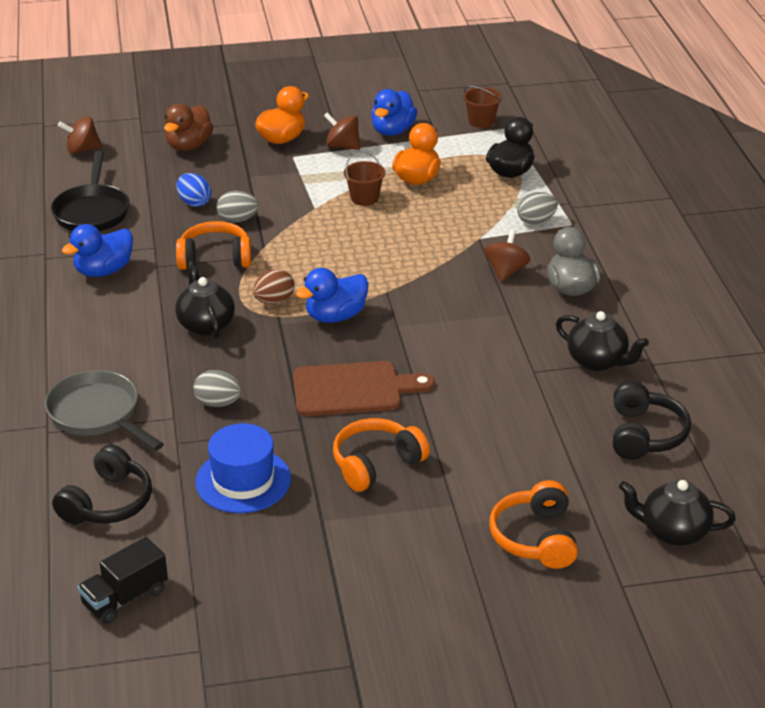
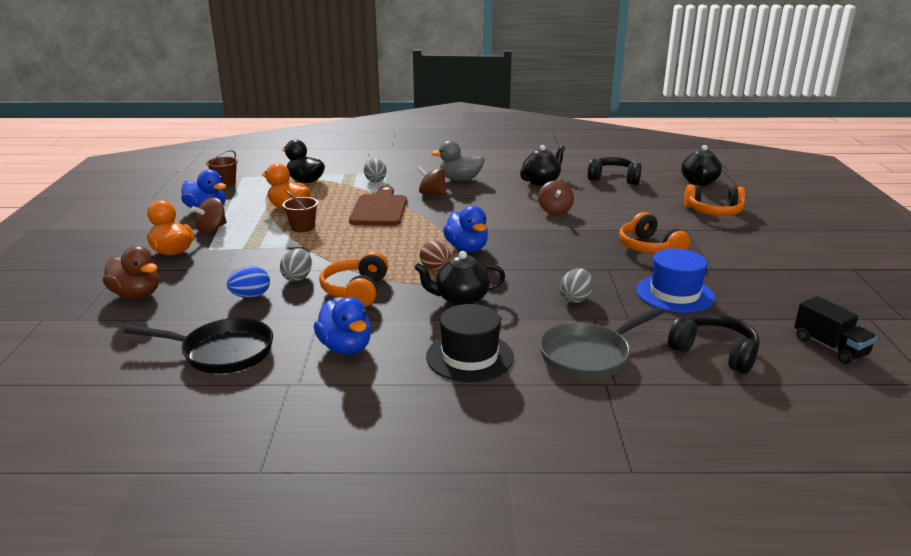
camera: 80 degrees left, 10 degrees down
brown spinning top [58,116,102,154] -> brown spinning top moved to [538,180,574,215]
brown cutting board [293,361,435,416] -> brown cutting board moved to [349,186,407,226]
none -> black hat [426,304,514,382]

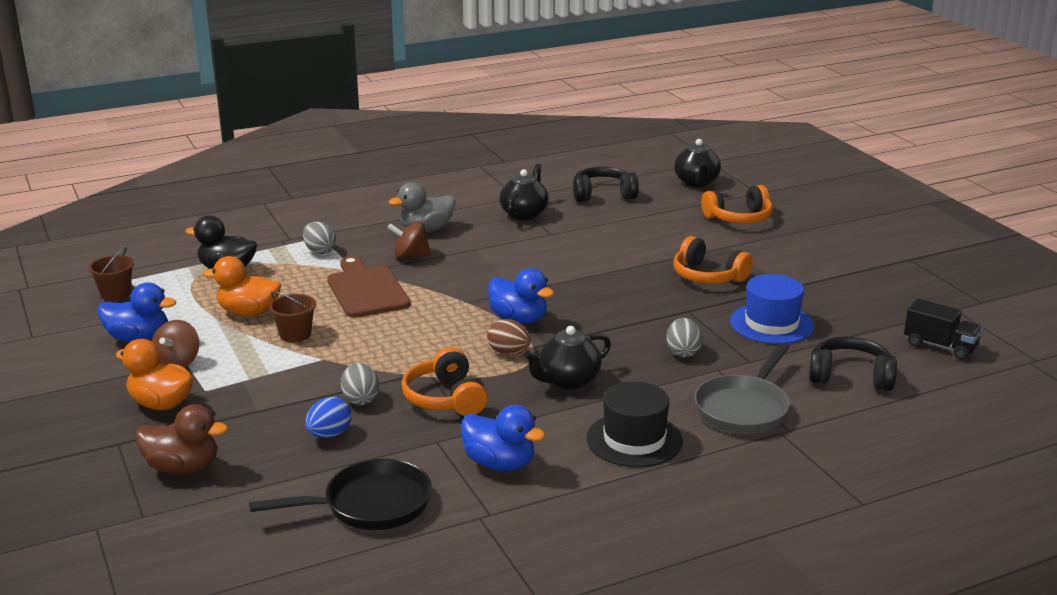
camera: 25 degrees left, 0 degrees up
brown spinning top [538,180,574,215] -> none

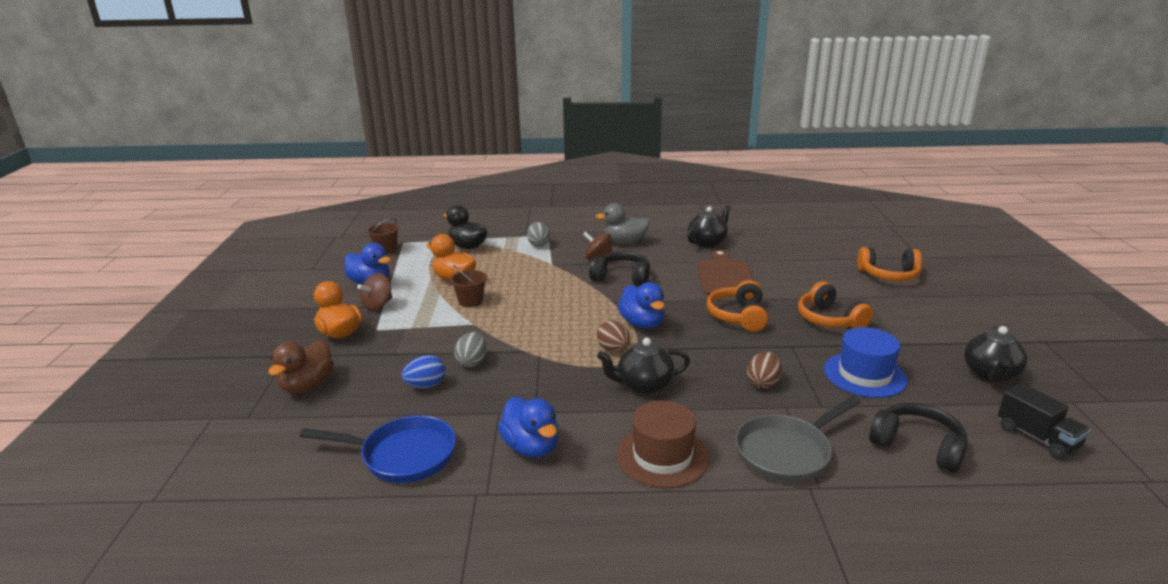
camera: 25 degrees right, 0 degrees up
brown duck [135,404,228,474] -> brown duck turned 75 degrees clockwise [268,340,334,394]
black pan [249,459,432,530] -> blue pan [299,416,456,483]
brown cutting board [327,256,411,318] -> brown cutting board moved to [698,250,753,296]
orange headphones [401,347,488,416] -> orange headphones moved to [707,280,768,332]
black headphones [573,167,639,202] -> black headphones moved to [589,251,650,286]
black hat [586,382,683,467] -> brown hat [617,400,709,488]
grey egg [666,318,702,357] -> brown egg [747,351,782,389]
black teapot [674,139,721,187] -> black teapot moved to [964,326,1028,382]

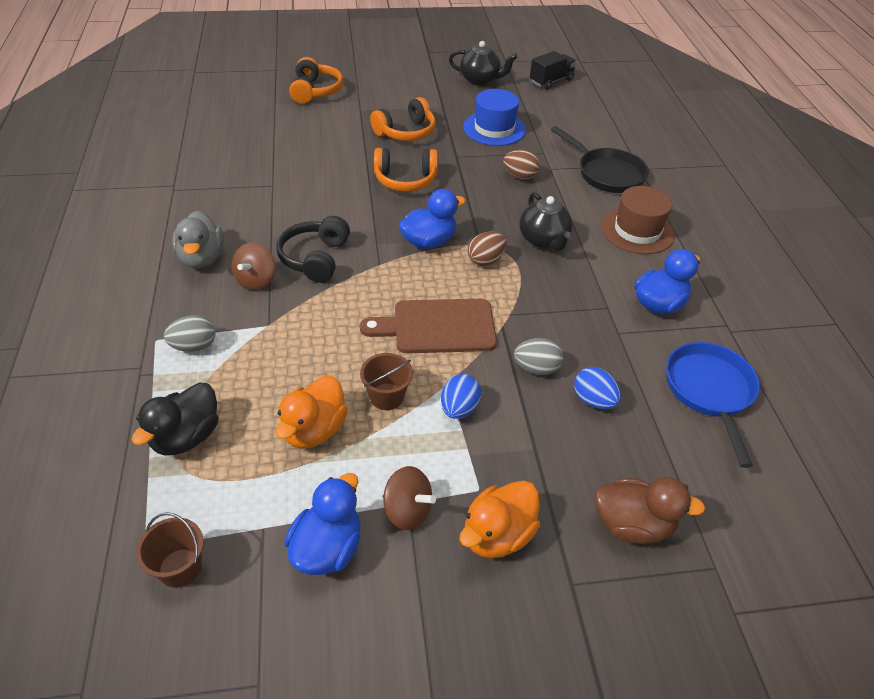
camera: 100 degrees left, 20 degrees up
black teapot [687,205,731,248] -> none
brown cutting board [698,250,753,296] -> brown cutting board moved to [360,299,497,353]
grey pan [735,396,861,483] -> black pan [551,126,649,193]
black headphones [869,403,968,473] -> none
none -> blue egg [441,374,481,419]

